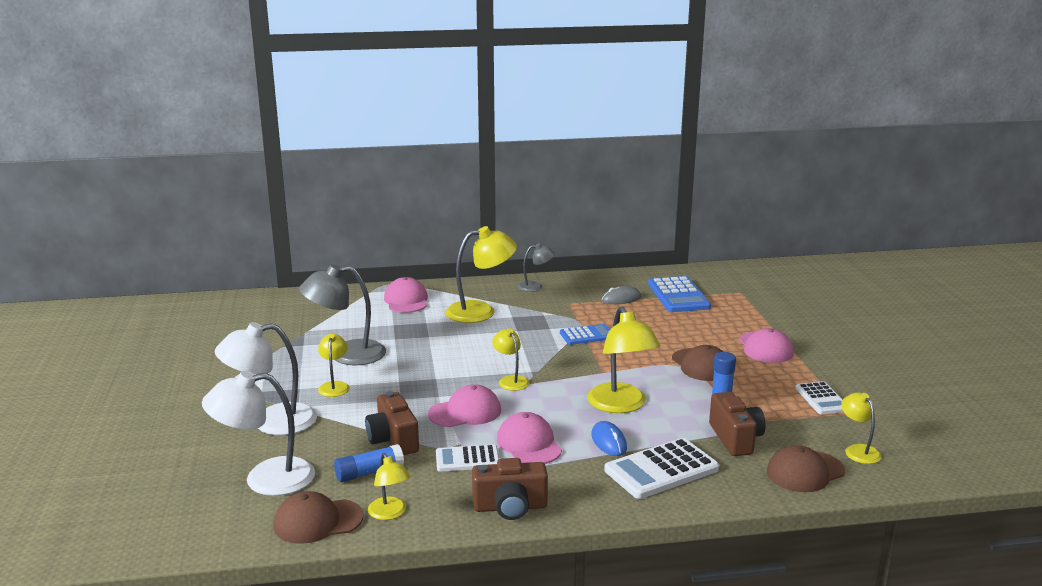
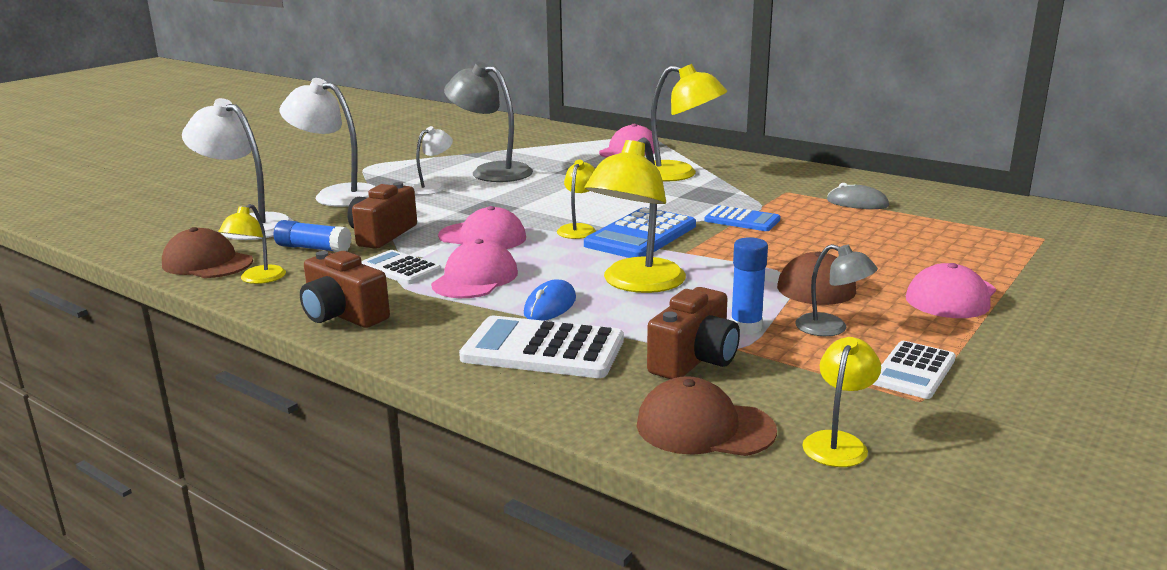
camera: 45 degrees right, 0 degrees up
yellow lamp [318,334,350,397] -> white lamp [412,126,453,195]
grey lamp [517,243,555,292] -> grey lamp moved to [795,244,878,336]
blue calculator [648,276,711,312] -> blue calculator moved to [584,207,696,258]

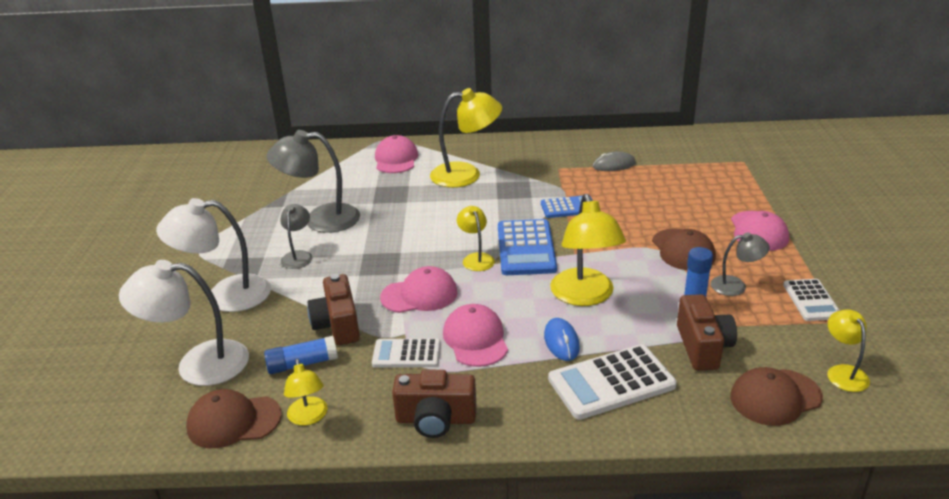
camera: 35 degrees left, 10 degrees up
white lamp [412,126,453,195] -> grey lamp [280,204,312,269]

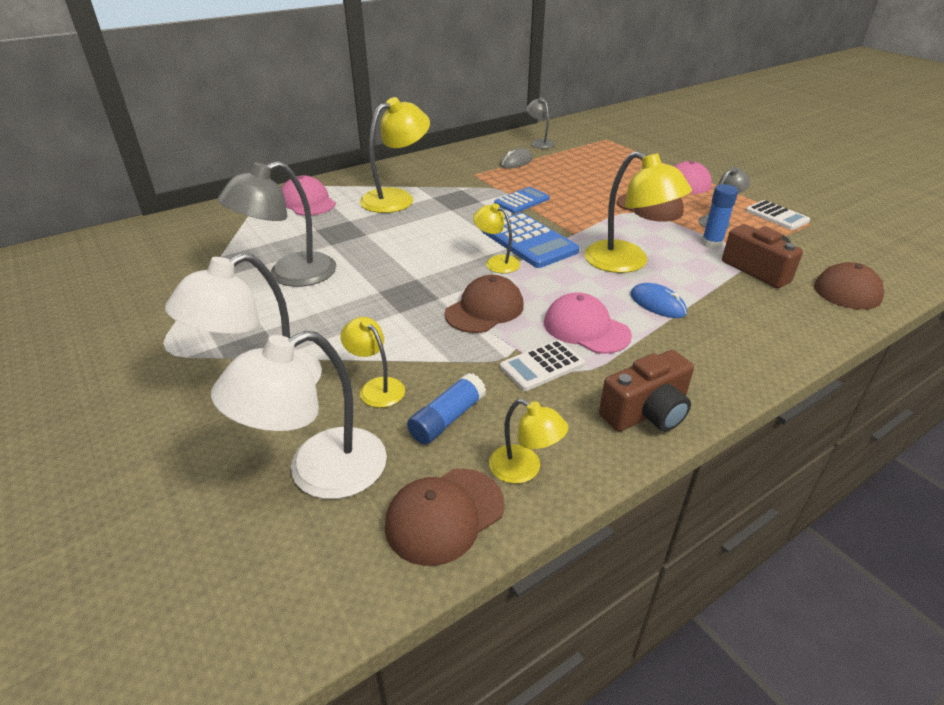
camera: 35 degrees left, 5 degrees up
grey lamp [280,204,312,269] -> grey lamp moved to [526,97,555,149]
brown camera [307,274,360,345] -> none
pink cap [380,266,458,313] -> brown cap [445,275,524,333]
white calculator [548,344,677,420] -> none
yellow lamp [827,309,870,392] -> yellow lamp moved to [341,317,405,408]

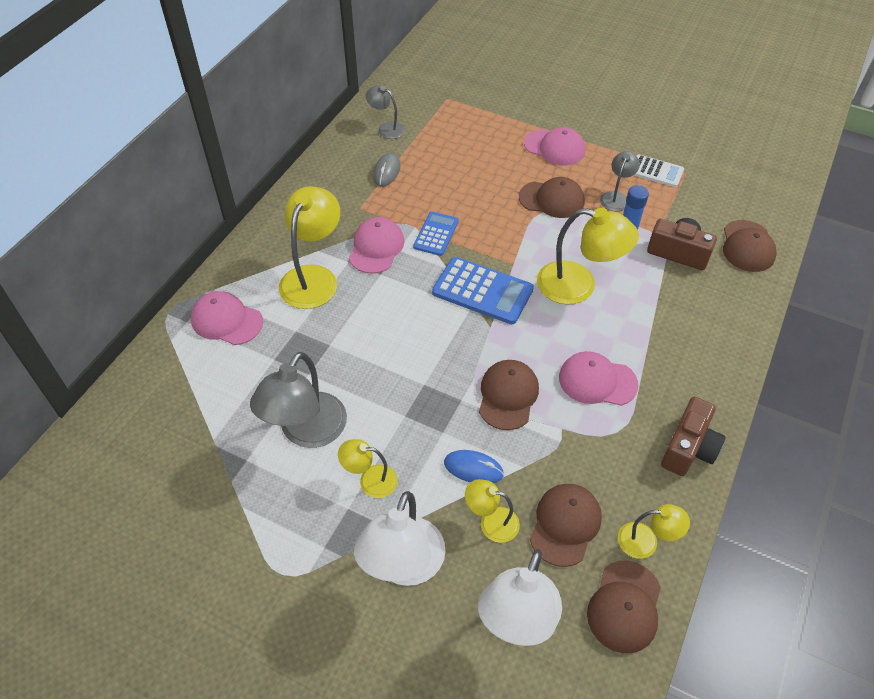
camera: 30 degrees left, 15 degrees up
blue glue stick [407,373,486,445] -> brown cap [530,484,602,567]
yellow lamp [473,203,520,273] -> yellow lamp moved to [338,439,398,498]
white calculator [500,340,585,391] -> none
blue mouse [630,283,687,318] -> blue mouse moved to [444,450,504,483]
none -> pink cap [349,217,404,274]

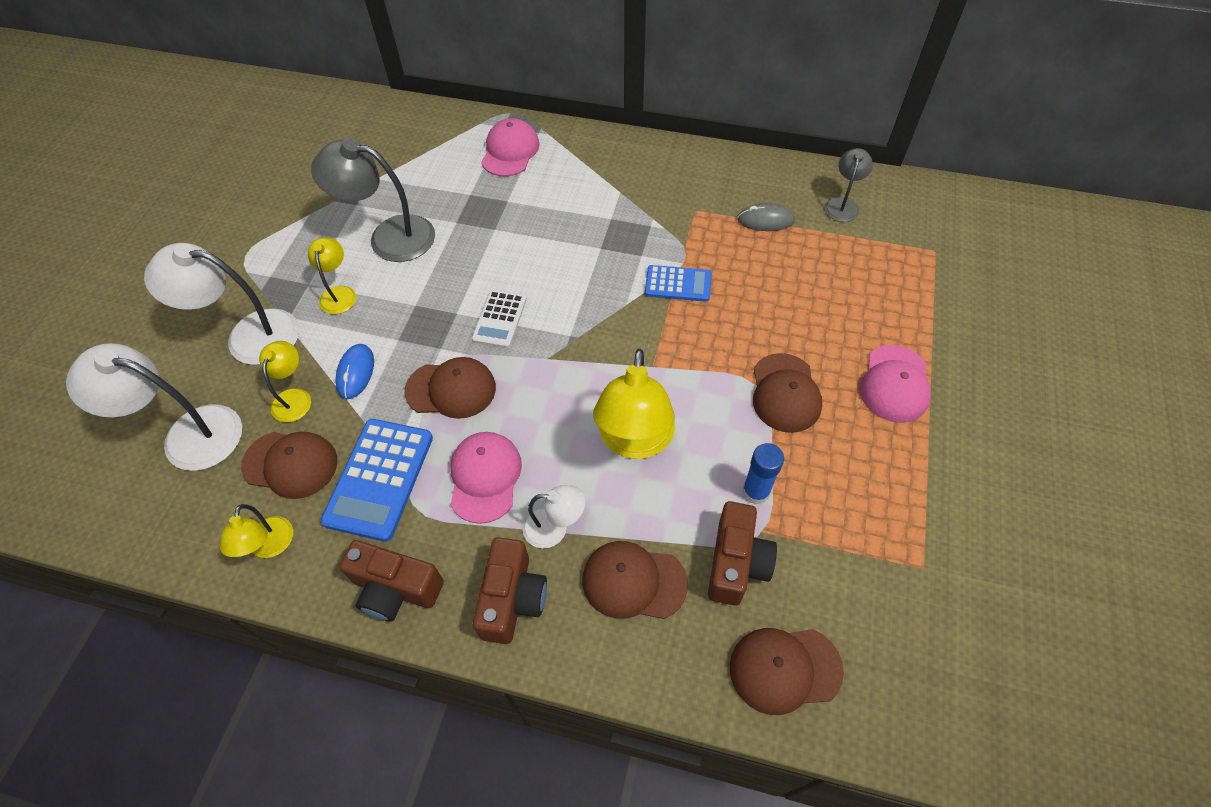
camera: 80 degrees right, 5 degrees up
yellow lamp [279,186,340,309] -> none
pink cap [349,217,404,274] -> none
blue calculator [432,257,534,324] -> blue calculator moved to [321,419,433,542]
brown cap [587,561,661,653] -> brown cap moved to [582,541,688,619]
grey lamp [600,151,640,211] -> none
white calculator [634,154,684,187] -> white calculator moved to [472,289,527,348]
none -> brown camera [472,537,547,644]
none -> white lamp [522,485,585,548]

